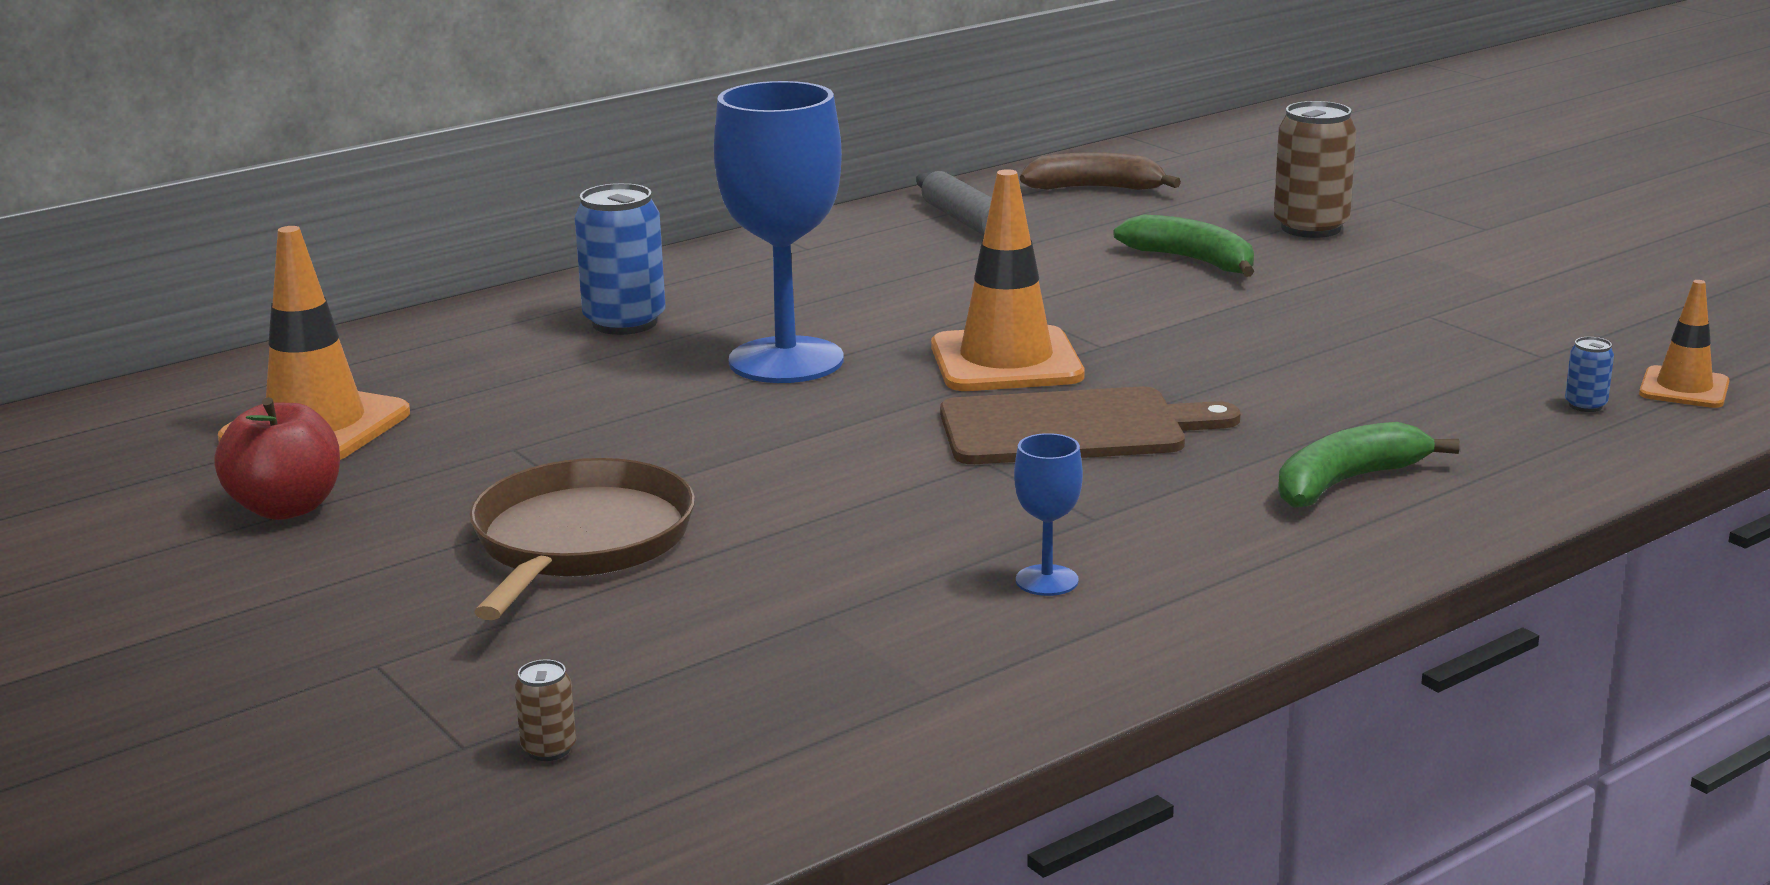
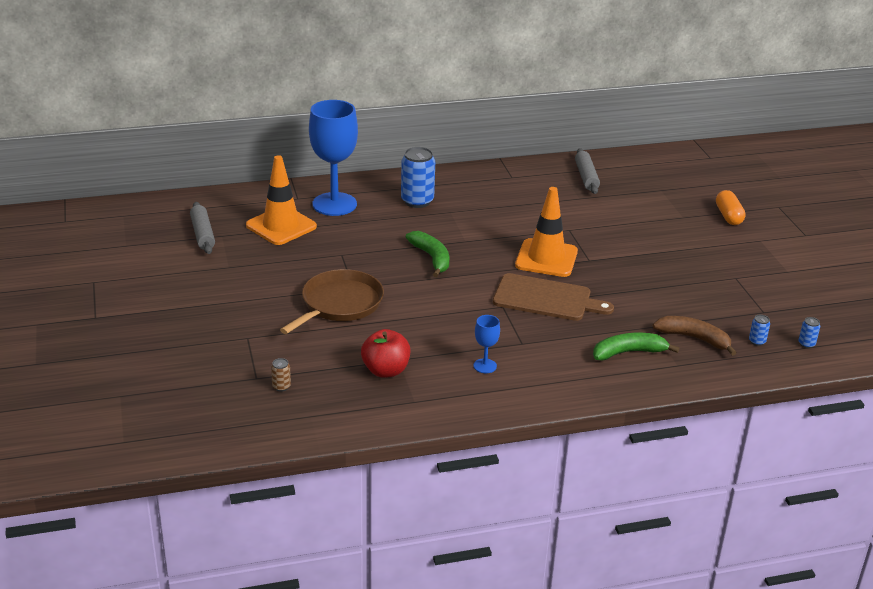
camera: 20 degrees right, 10 degrees up
red apple [214,397,340,520] -> red apple moved to [361,329,411,378]
blue goblet [714,81,844,383] -> blue goblet moved to [309,100,358,216]
brown banana [1020,152,1181,190] -> brown banana moved to [653,316,736,356]
green banana [1114,214,1254,277] -> green banana moved to [406,231,449,277]
brown can [1274,101,1356,238] -> orange capsule [716,190,746,225]
orange traffic cone [1639,280,1730,408] -> blue can [798,317,820,348]
none -> grey rolling pin [190,202,215,254]

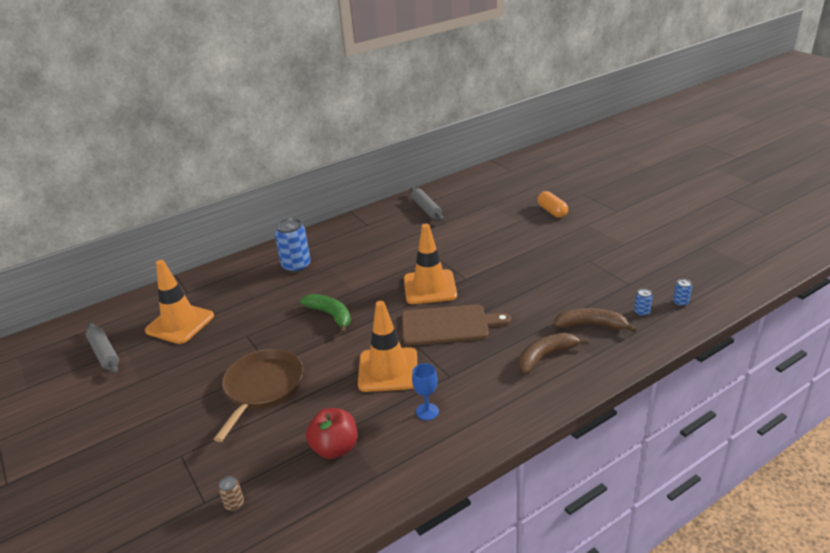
camera: 15 degrees left, 0 degrees up
blue goblet [309,100,358,216] -> none
green banana [593,333,680,361] -> brown banana [519,333,589,374]
none -> orange traffic cone [358,301,417,392]

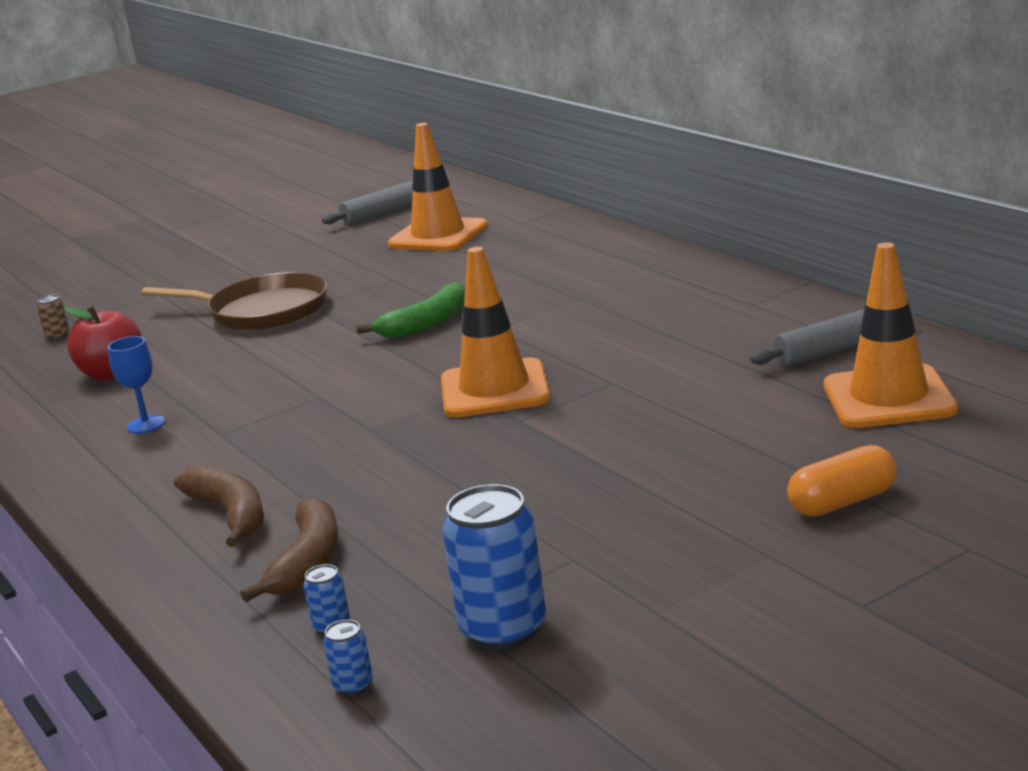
camera: 90 degrees right, 10 degrees down
blue can [274,218,311,273] -> blue can moved to [442,484,546,650]
orange traffic cone [358,301,417,392] -> orange traffic cone moved to [824,242,958,428]
brown cutting board [402,304,511,346] -> none

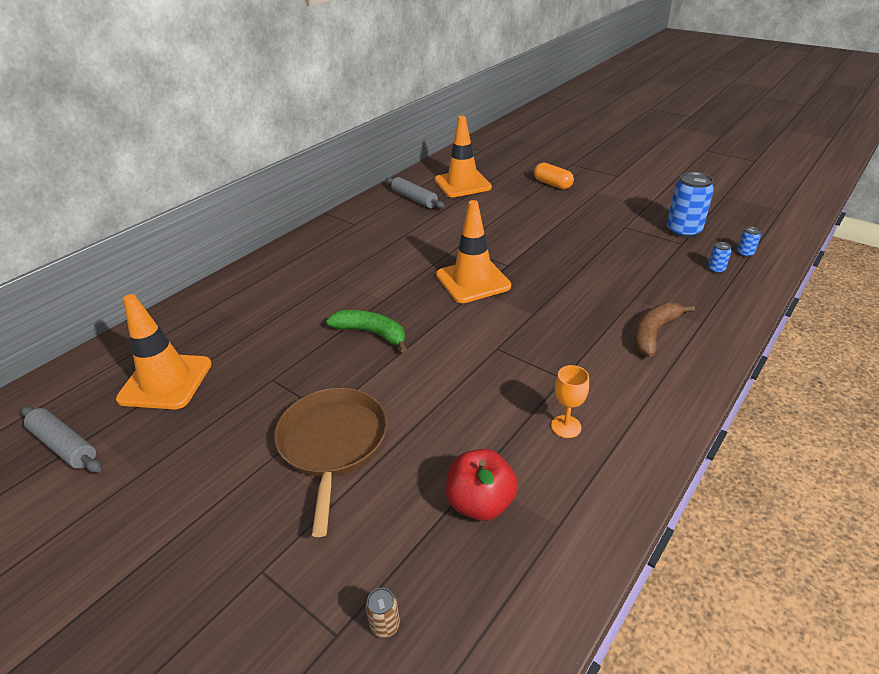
camera: 110 degrees left, 15 degrees up
blue goblet [108,336,165,434] -> orange goblet [551,365,589,438]
brown banana [241,497,338,602] -> none

